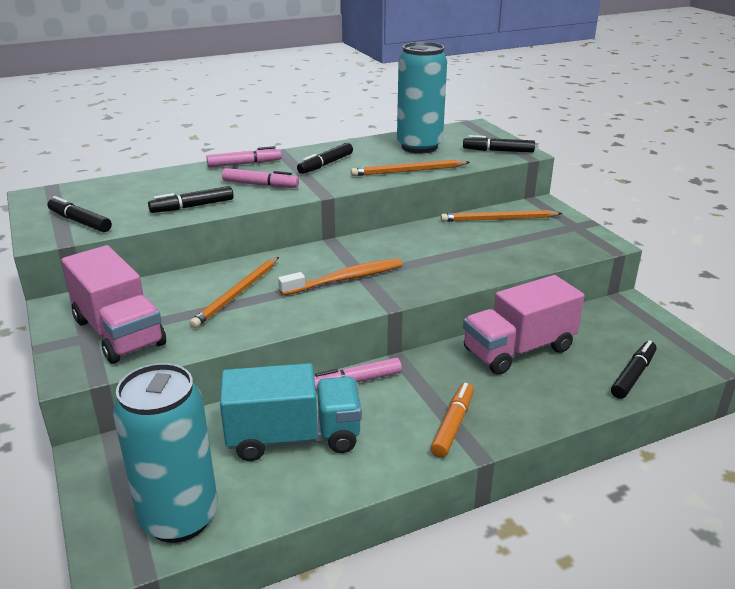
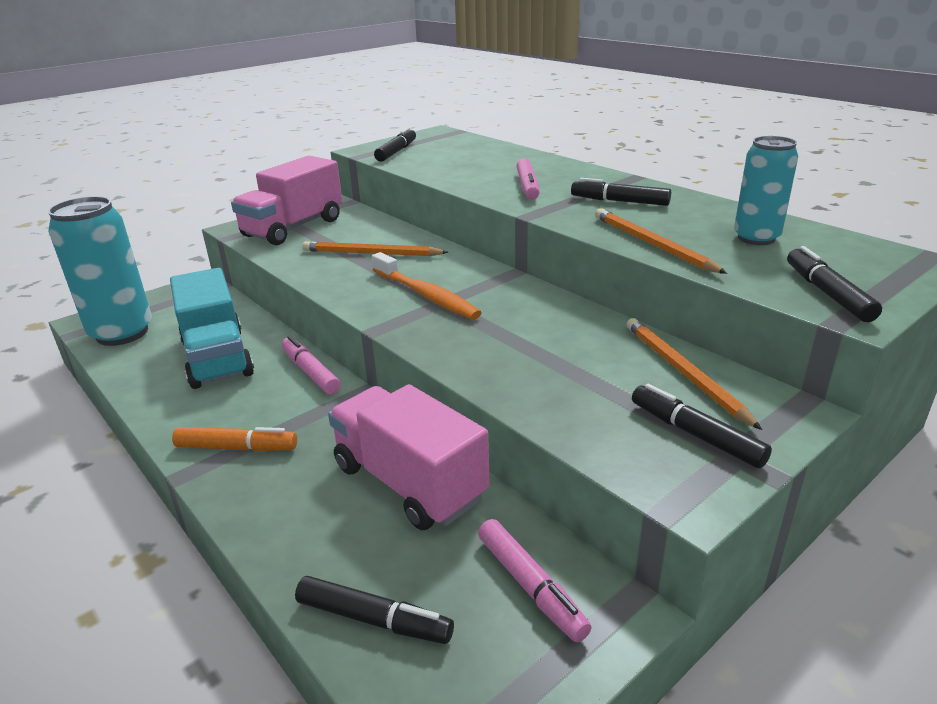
camera: 75 degrees right, 0 degrees up
black marker [148,186,233,213] -> black marker moved to [632,384,772,468]
pink marker [206,146,282,168] -> pink marker moved to [478,519,591,642]
turquoise can [397,42,447,154] -> turquoise can [734,136,798,245], size x0.61

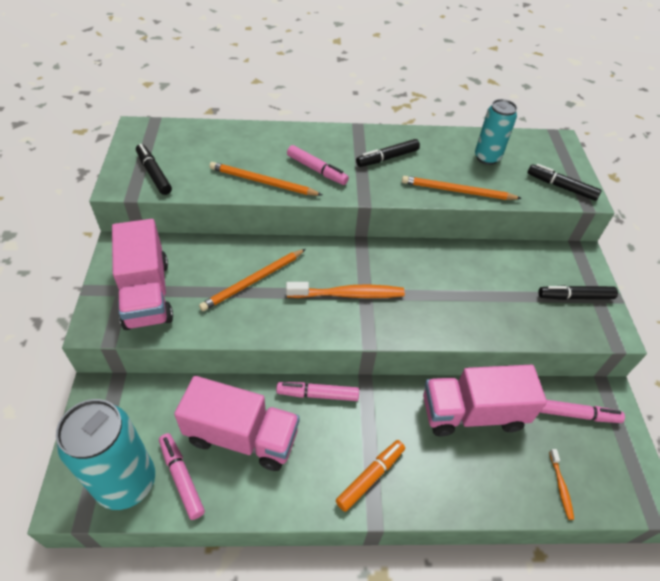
camera: 55 degrees left, 20 degrees up
turquoise truck [170,268,254,389] -> pink truck [174,376,300,471]
black marker [295,576,454,644] -> orange toothbrush [549,449,574,520]
orange pencil [627,318,762,430] -> orange pencil moved to [210,162,322,196]
none -> pink marker [159,433,205,520]

